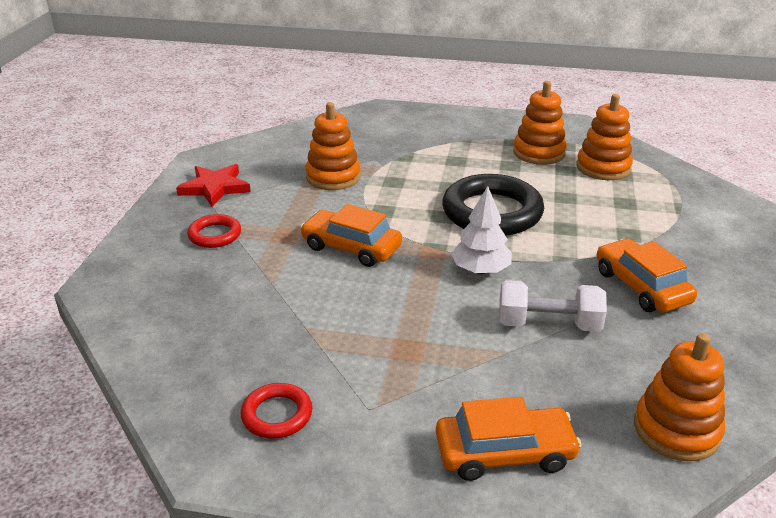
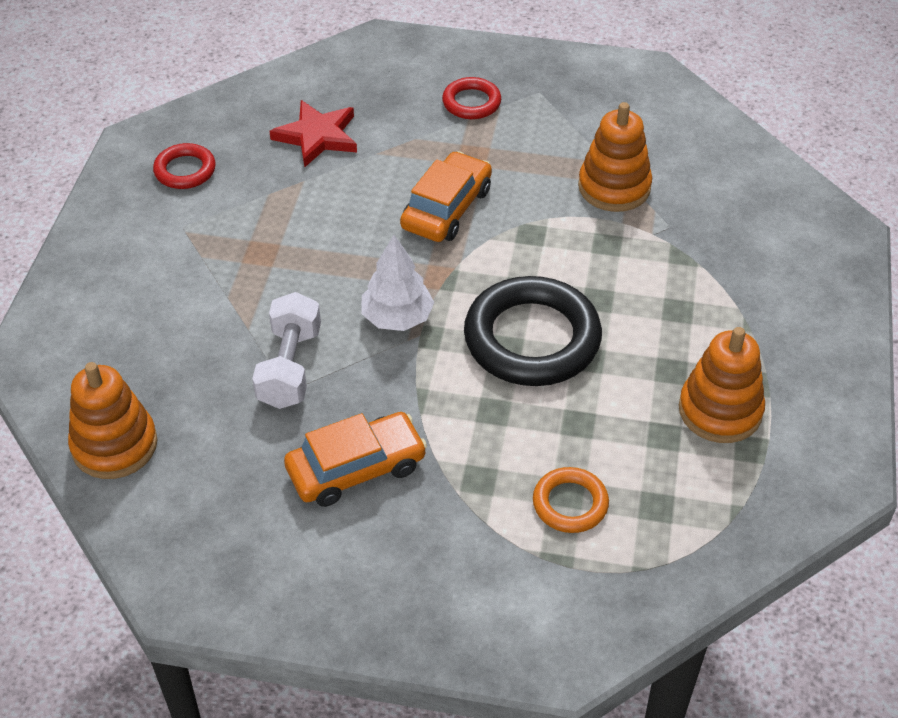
camera: 90 degrees right, 15 degrees up
red star [176,164,251,207] -> red star moved to [269,100,357,167]
orange car [436,397,581,481] -> none
orange stacking toy [577,94,633,180] -> none
none -> orange ring [533,467,609,533]

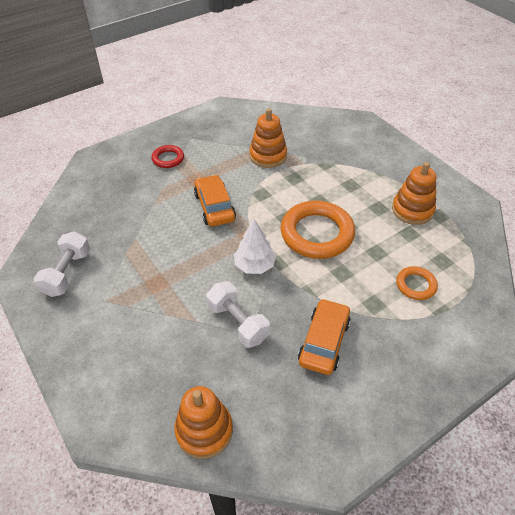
camera: 45 degrees left, 0 degrees up
red ring [153,143,216,189] -> white dumbbell [34,231,90,297]
red star [269,100,357,167] -> none
black ring [464,276,602,386] -> orange ring [280,201,355,259]

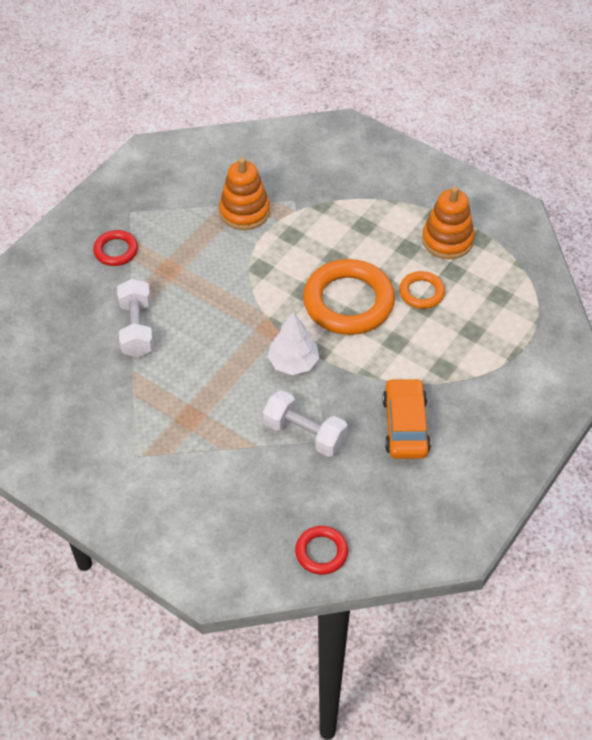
camera: 20 degrees left, 5 degrees up
white dumbbell [34,231,90,297] -> white dumbbell moved to [117,279,154,357]
orange stacking toy [174,386,233,459] -> red ring [295,526,348,575]
orange car [194,175,236,227] -> none
orange ring [396,266,438,300] -> orange ring moved to [399,271,445,309]

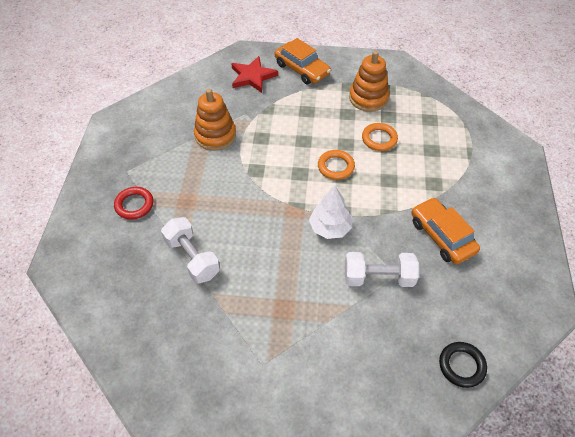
camera: 30 degrees left, 0 degrees up
red ring [295,526,348,575] -> black ring [439,342,487,388]
orange ring [303,259,395,335] -> orange ring [318,150,355,180], size x0.50
none -> red star [231,56,278,93]
none -> orange car [275,38,331,84]

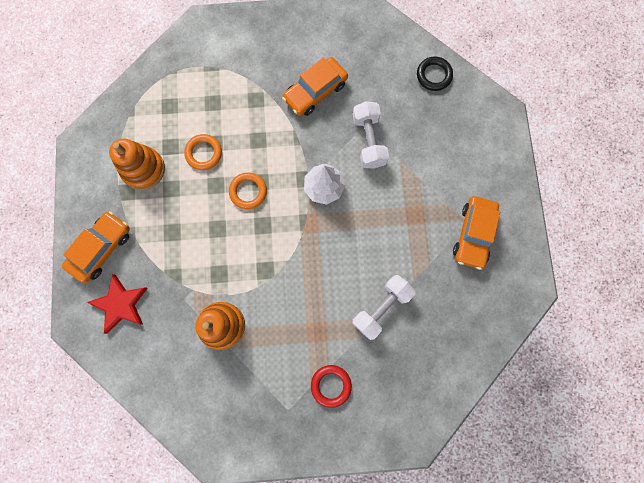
camera: 100 degrees left, 25 degrees up
none -> orange car [453,196,500,270]

